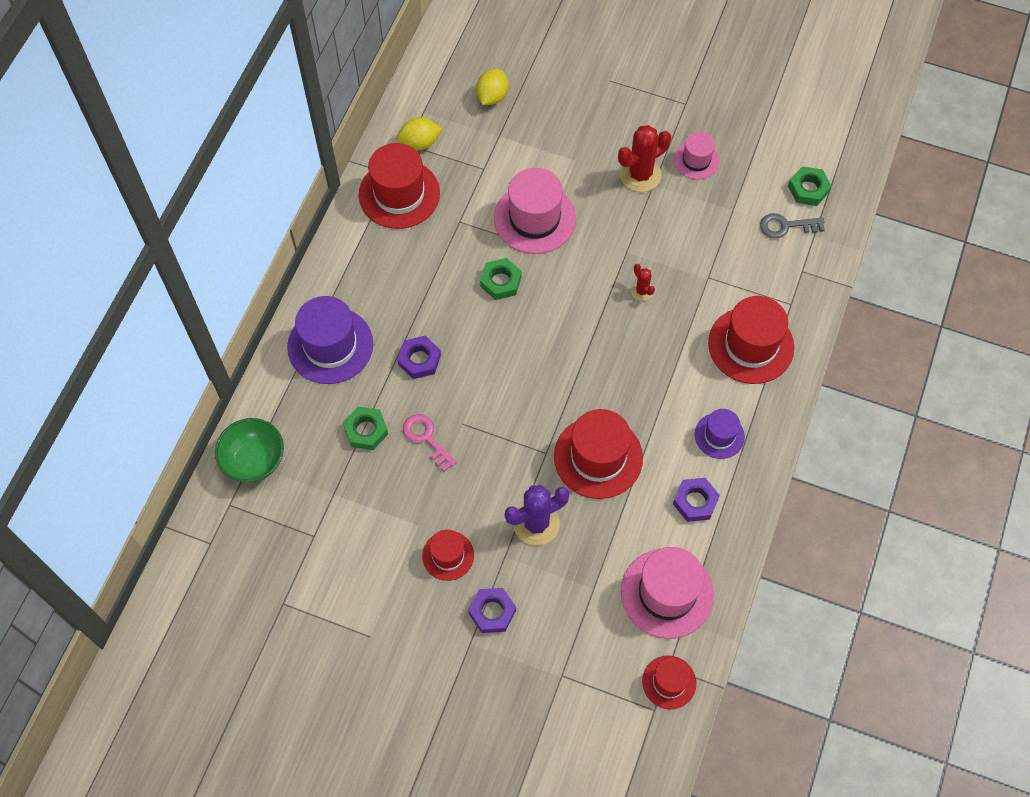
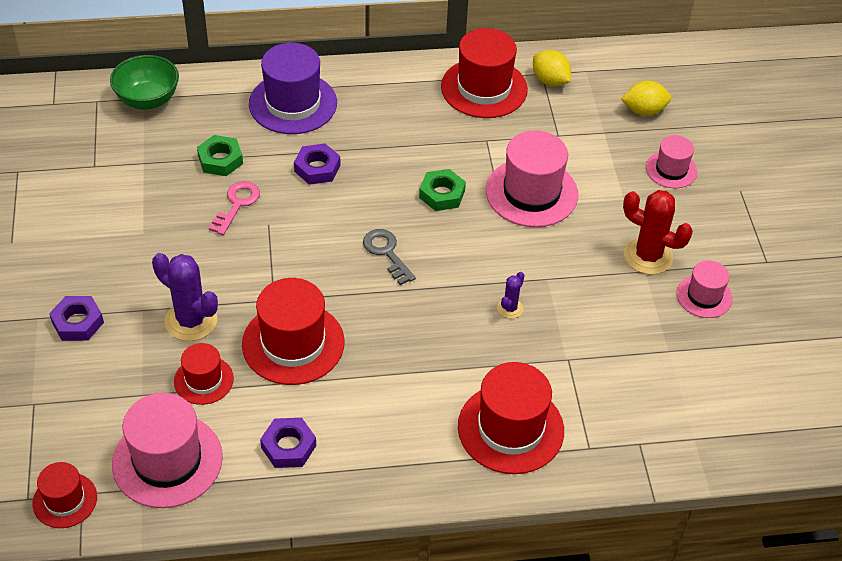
camera: 60 degrees right, 15 degrees down
red hat [422,530,474,581] -> red hat moved to [174,343,234,405]
red cactus [631,264,655,301] -> purple cactus [497,272,524,319]
purple hat [695,409,745,459] -> none
grey key [760,213,825,238] -> grey key moved to [363,229,416,285]
green nut [788,166,831,206] -> none
none -> pink hat [646,135,698,188]

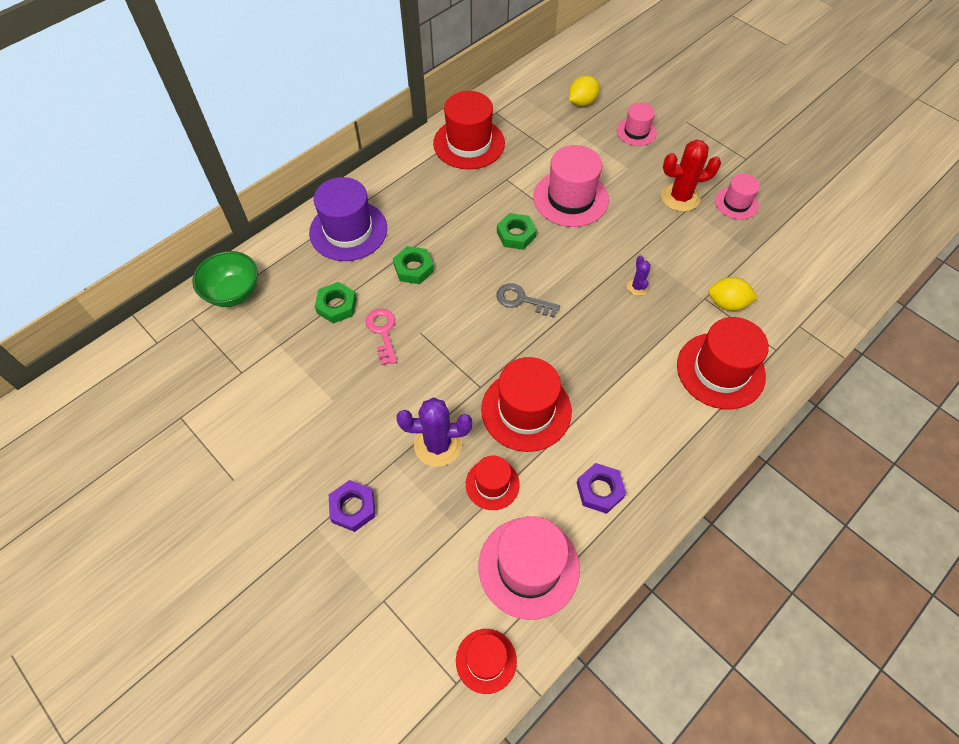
camera: 35 degrees left, 10 degrees up
purple nut [294,143,341,185] -> green nut [393,246,434,284]
yellow lemon [533,50,571,87] -> yellow lemon moved to [708,277,758,311]

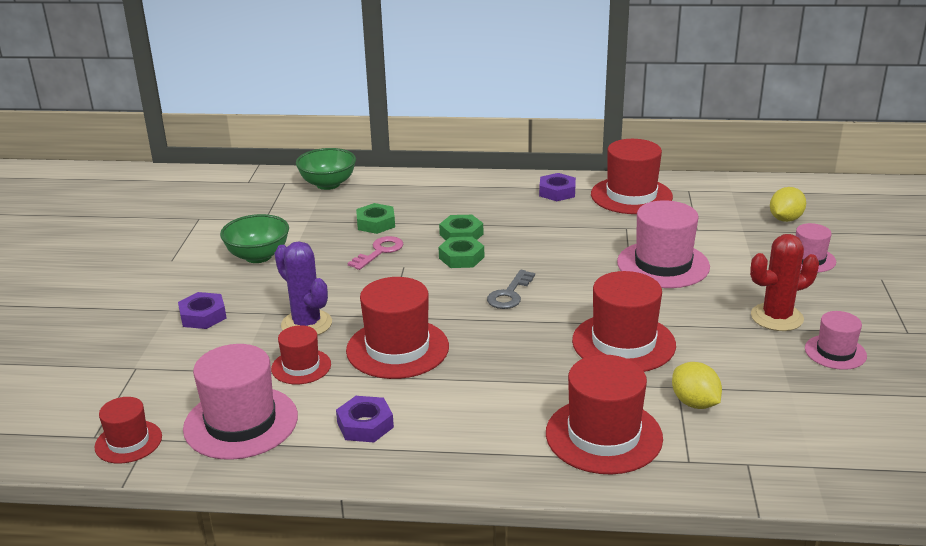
camera: 50 degrees right, 30 degrees down
purple hat [309,177,387,261] -> none
grey key [496,283,560,318] -> grey key turned 135 degrees counterclockwise [487,270,535,309]
green nut [497,213,537,250] -> green nut moved to [439,237,484,268]
yellow lemon [569,76,600,106] -> yellow lemon turned 60 degrees counterclockwise [770,187,806,222]
purple cactus [627,256,651,296] -> red hat [572,271,676,372]
red cactus [661,139,721,212] -> red cactus turned 60 degrees counterclockwise [750,234,819,331]
none -> green bowl [220,214,289,263]
none -> purple nut [539,173,576,201]

